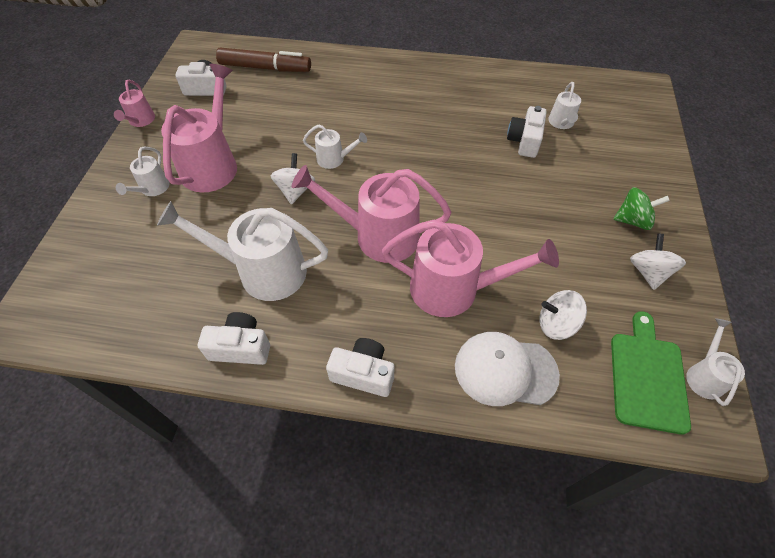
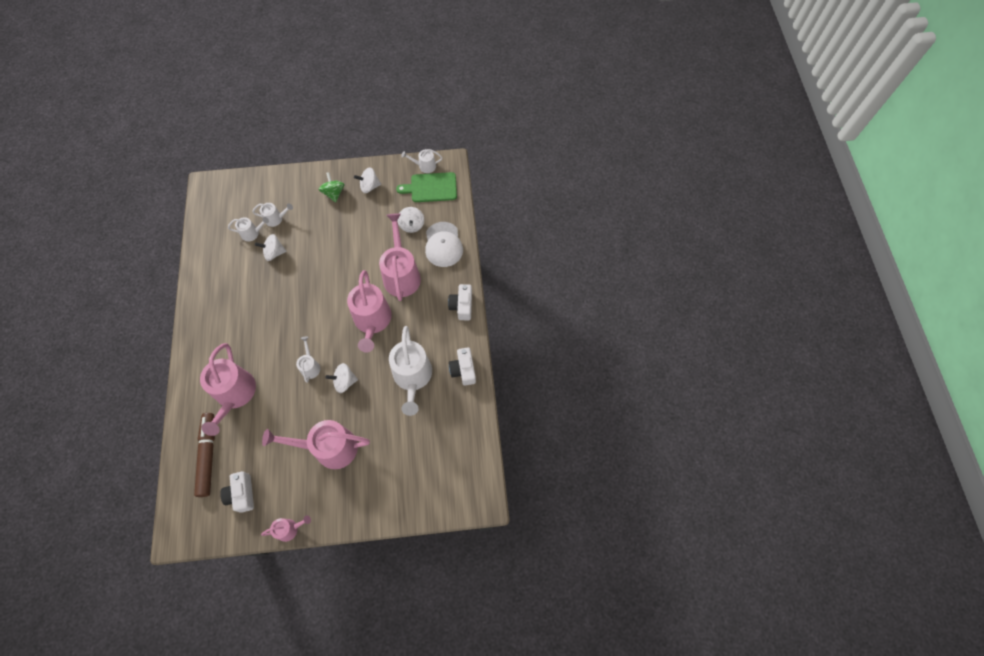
camera: 105 degrees left, 10 degrees up
white watering can [116,146,170,196] -> white watering can moved to [252,203,293,227]
white camera [507,106,547,158] -> white spinning top [255,234,287,261]
none -> pink watering can [200,343,256,436]

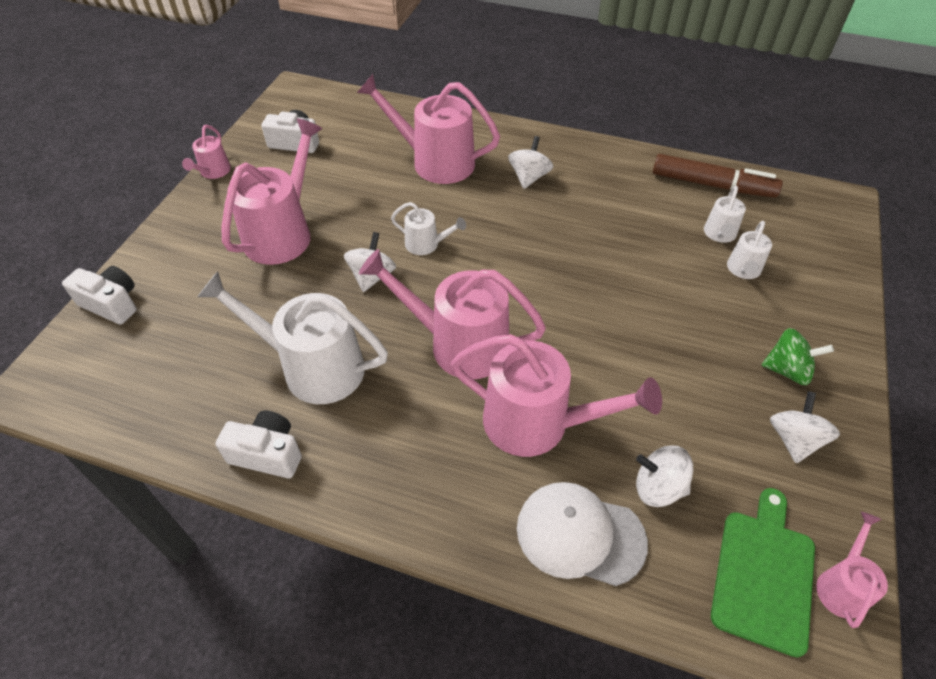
camera: 115 degrees right, 15 degrees down
brown marker [194,413,215,497] -> brown marker moved to [653,154,783,198]
white spinning top [255,234,287,261] -> white spinning top moved to [508,136,553,189]
white watering can [401,149,442,173] -> pink watering can [816,512,888,628]
white camera [448,284,472,320] -> white camera moved to [62,266,137,325]

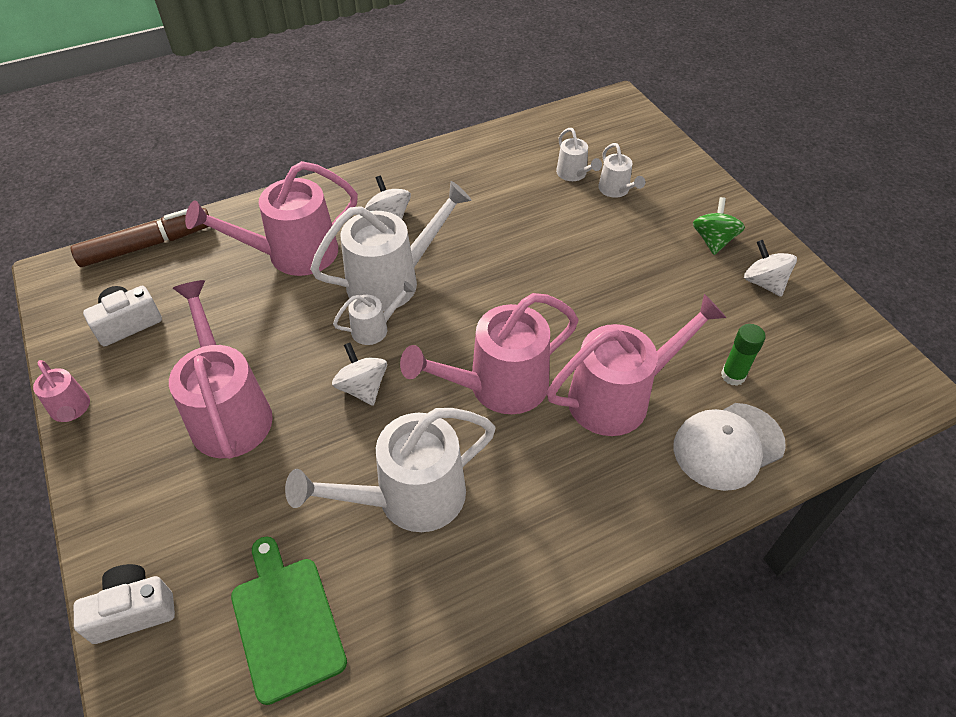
camera: 45 degrees left, 0 degrees up
white camera [215,411,302,478] -> none
white spinning top [636,445,693,507] -> green glue stick [721,324,766,386]
brown marker [653,154,783,198] -> brown marker moved to [71,208,209,267]
green cutting board [711,488,815,658] -> green cutting board moved to [231,536,347,705]
green spinning top [762,328,834,385] -> green spinning top turned 45 degrees counterclockwise [693,197,745,255]
pink watering can [816,512,888,628] -> none
none -> white watering can [310,181,472,311]

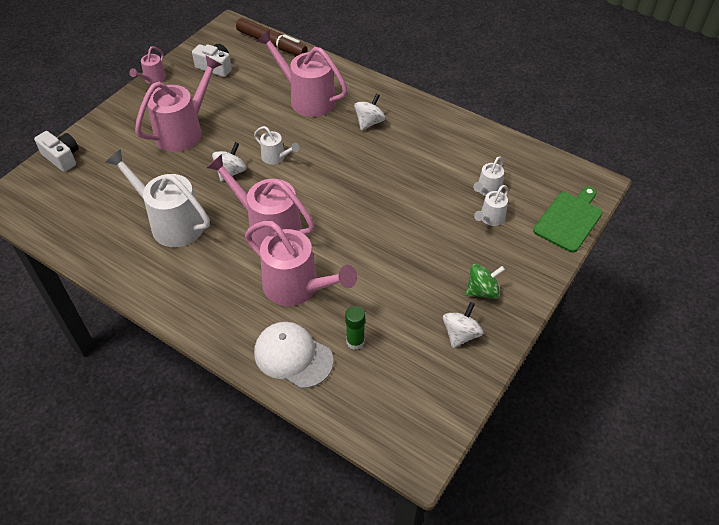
camera: 60 degrees right, 0 degrees up
green cutting board [231,536,347,705] -> green cutting board moved to [533,186,603,252]
white watering can [310,181,472,311] -> none

